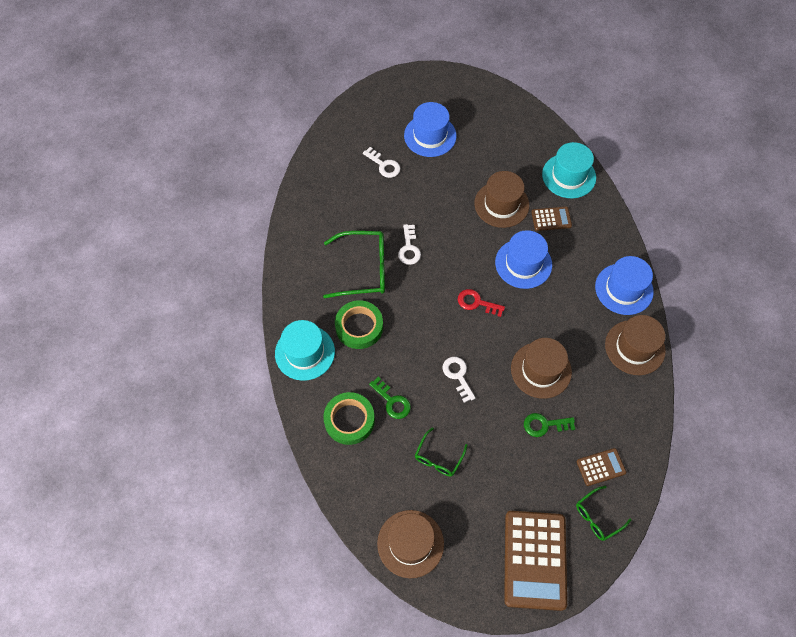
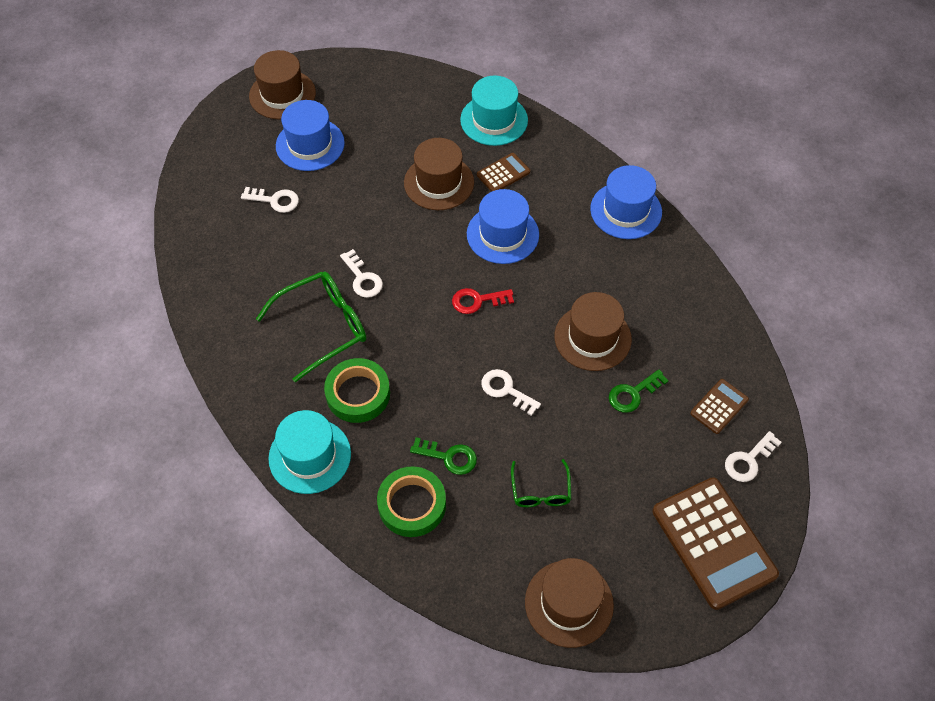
camera: 30 degrees left, 5 degrees down
green glasses [576,486,632,541] -> white key [725,431,782,482]
brown hat [605,315,666,375] -> brown hat moved to [249,50,316,119]

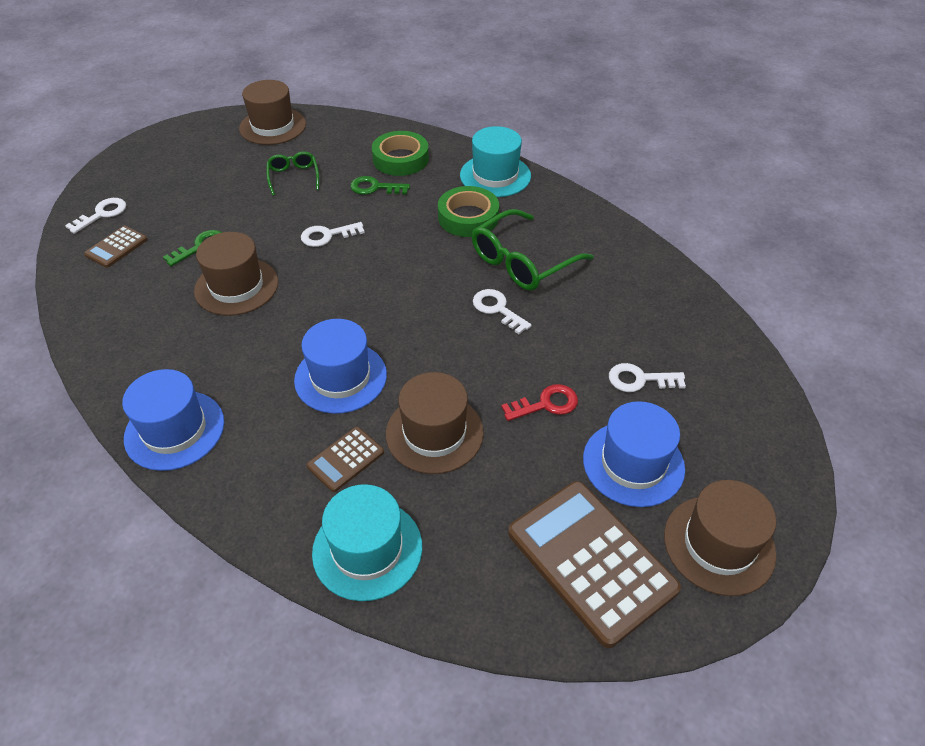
camera: 170 degrees right, 10 degrees down
red key [452,288,514,314] -> red key moved to [501,384,578,421]
white key [481,369,541,416] -> white key turned 135 degrees clockwise [301,222,365,247]
brown calculator [653,477,779,610] -> brown calculator moved to [508,481,681,648]

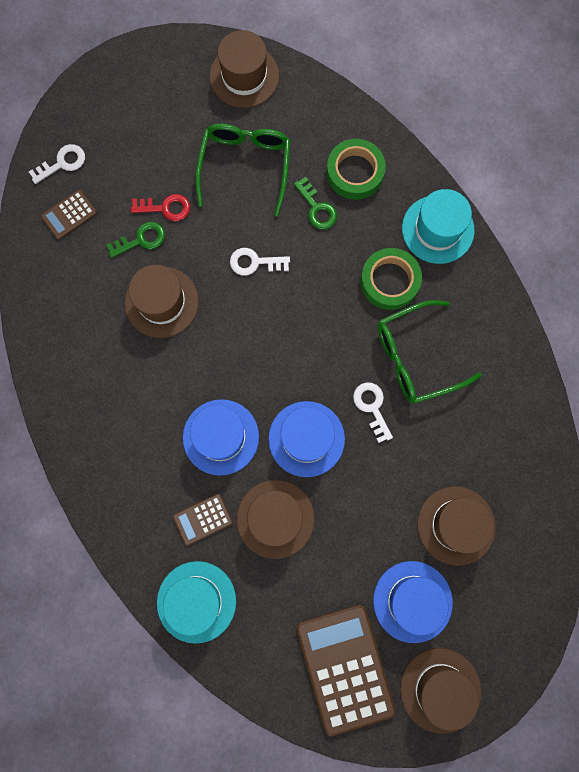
camera: 20 degrees right, 30 degrees up
blue hat [122,369,224,471] -> blue hat moved to [268,401,345,477]
green glasses [266,151,319,196] -> green glasses [195,123,290,216], size x1.77
green key [350,176,410,195] -> green key turned 150 degrees counterclockwise [294,177,337,230]
red key [501,384,578,421] -> red key moved to [131,194,190,221]
white key [609,363,686,392] -> brown hat [417,486,496,566]

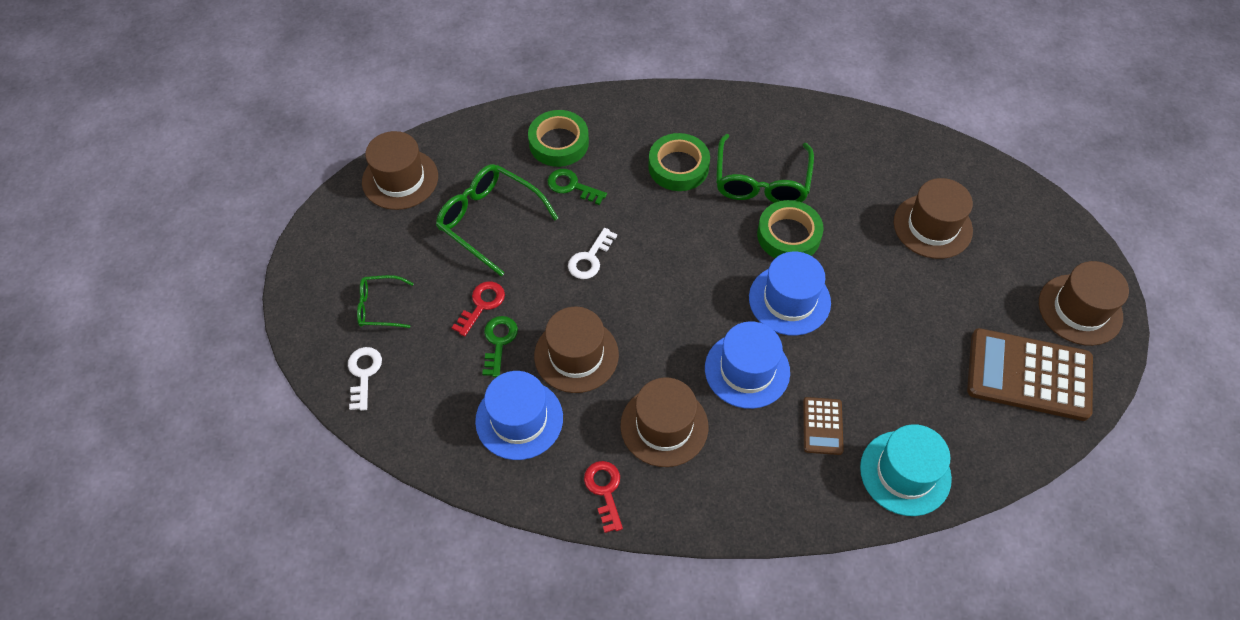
camera: 60 degrees left, 20 degrees down
brown calculator [41,190,97,240] -> none
brown hat [237,480,315,559] -> brown hat moved to [620,377,708,467]
green key [294,177,337,230] -> green key turned 150 degrees counterclockwise [547,169,607,205]
white key [353,382,393,443] -> green tape [757,200,824,258]
blue hat [373,561,453,643] -> blue hat moved to [475,371,563,460]
turquoise hat [402,189,475,264] -> none
none -> green glasses [357,275,414,328]
none -> red key [584,461,623,533]

